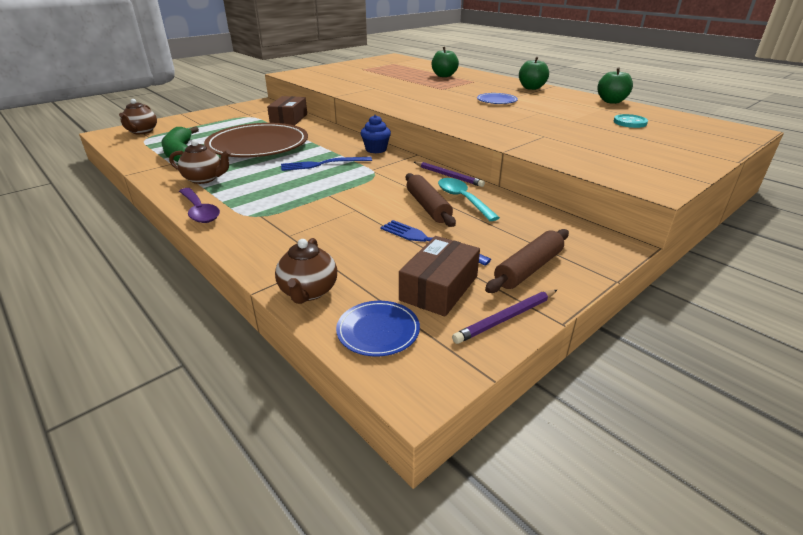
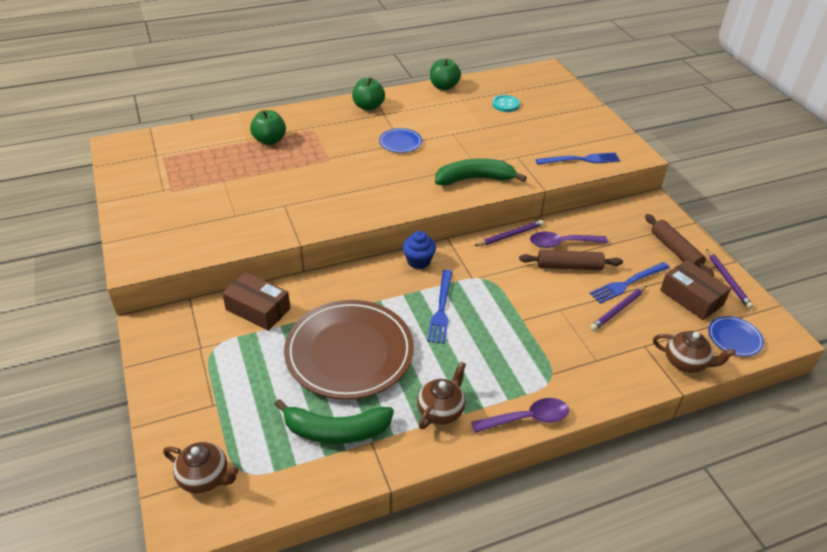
camera: 70 degrees left, 10 degrees up
turquoise spoon [438,178,500,221] -> purple spoon [530,232,608,248]
none -> green banana [435,158,527,186]
none -> blue fork [535,152,620,165]
none -> purple pencil [590,286,647,331]

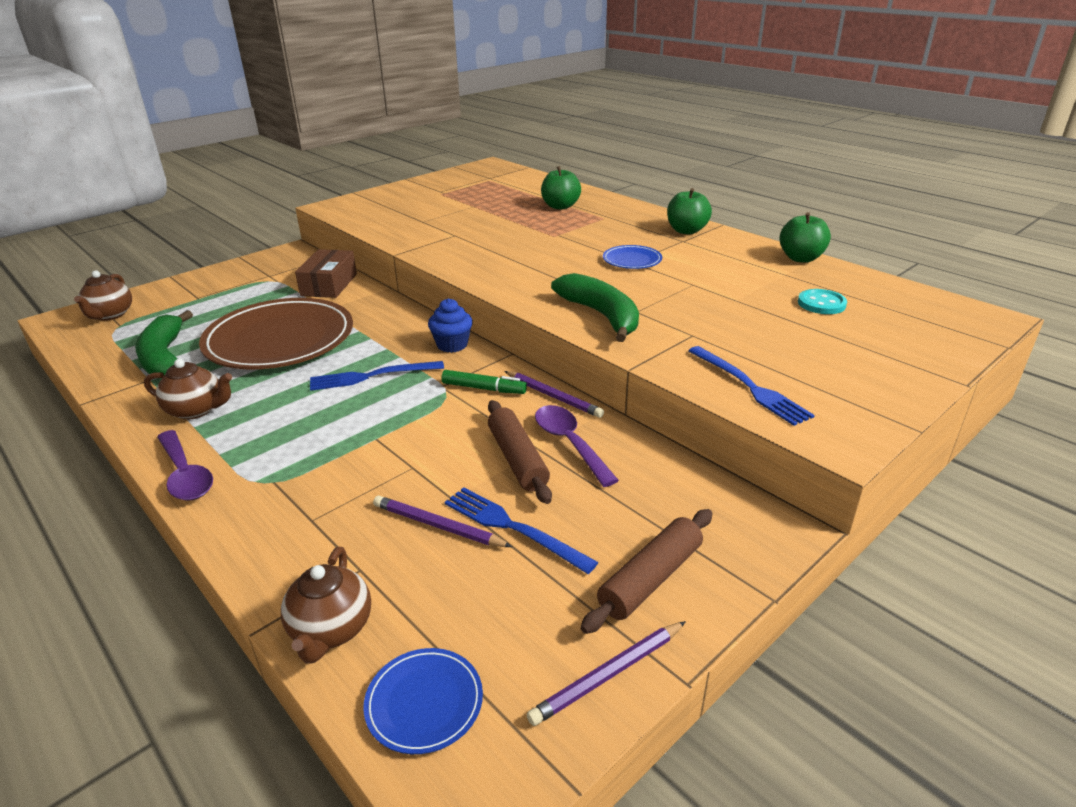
camera: 70 degrees right, 10 degrees down
brown box [660,260,731,320] -> none
none -> green marker [441,370,527,394]

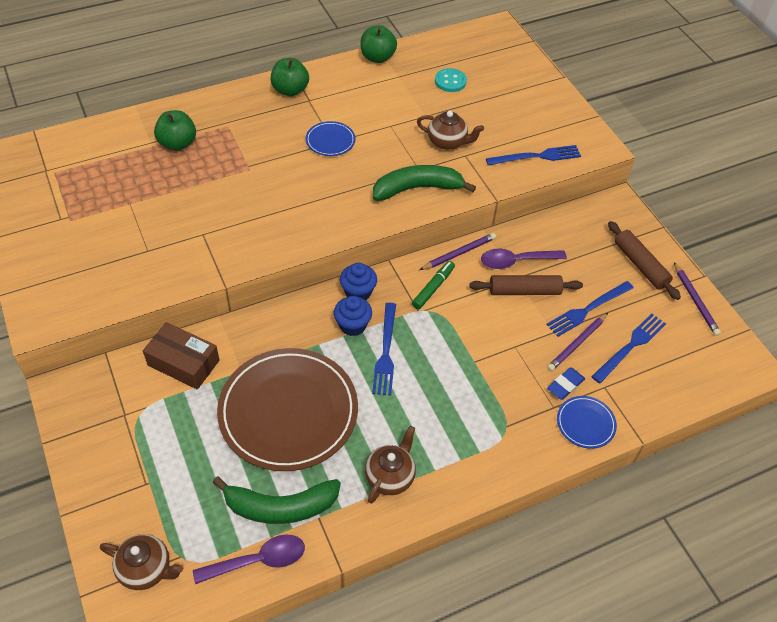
camera: 75 degrees left, 20 degrees up
purple spoon [157,430,213,500] -> purple spoon moved to [193,534,305,584]
brown teapot [281,547,371,663] -> brown teapot moved to [417,111,484,150]
blue plate [363,648,483,754] -> blue plate moved to [557,396,617,449]
none -> blue cupcake [334,296,372,336]
none -> blue eraser [547,367,585,400]
none -> blue fork [591,313,666,384]

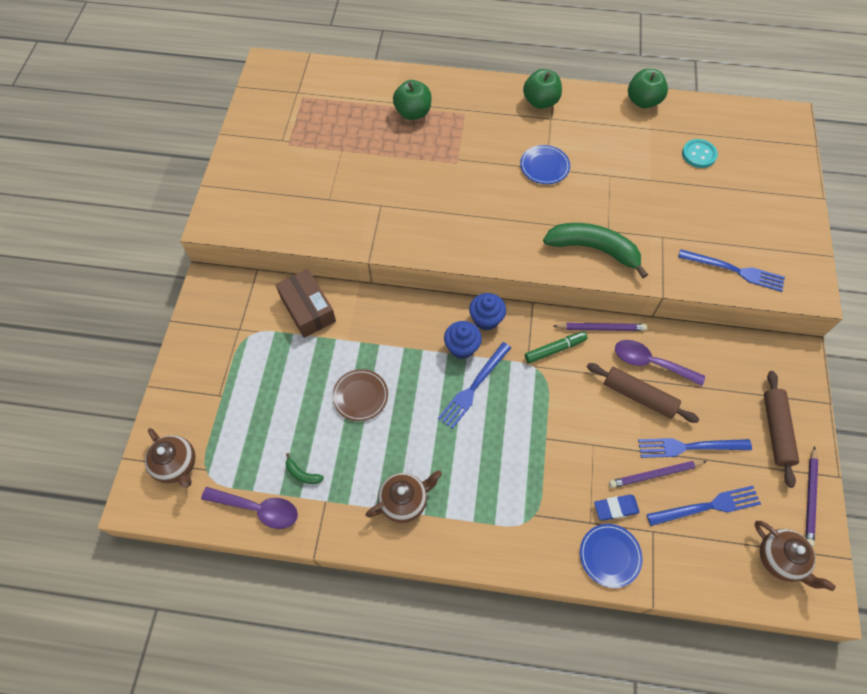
camera: 35 degrees right, 10 degrees up
green banana [212,476,341,524] -> green banana [286,453,324,484], size x0.40
brown plate [217,348,358,471] -> brown plate [332,369,388,421], size x0.43
brown teapot [417,111,484,150] -> brown teapot moved to [755,521,836,591]

